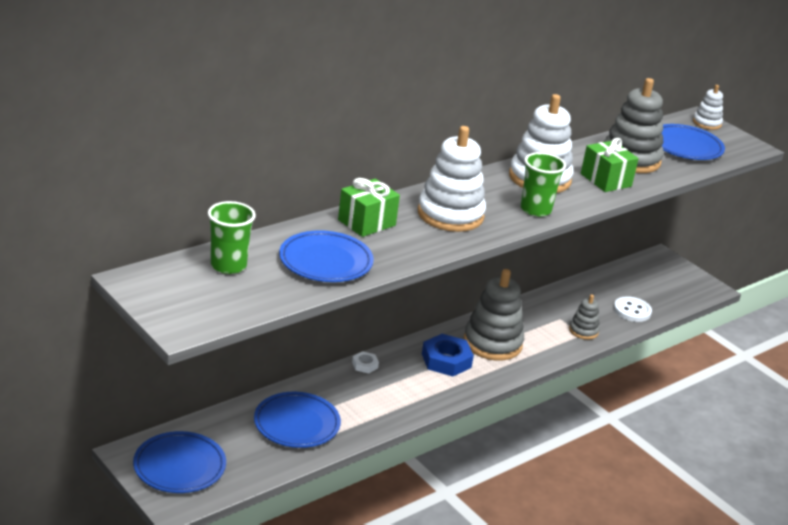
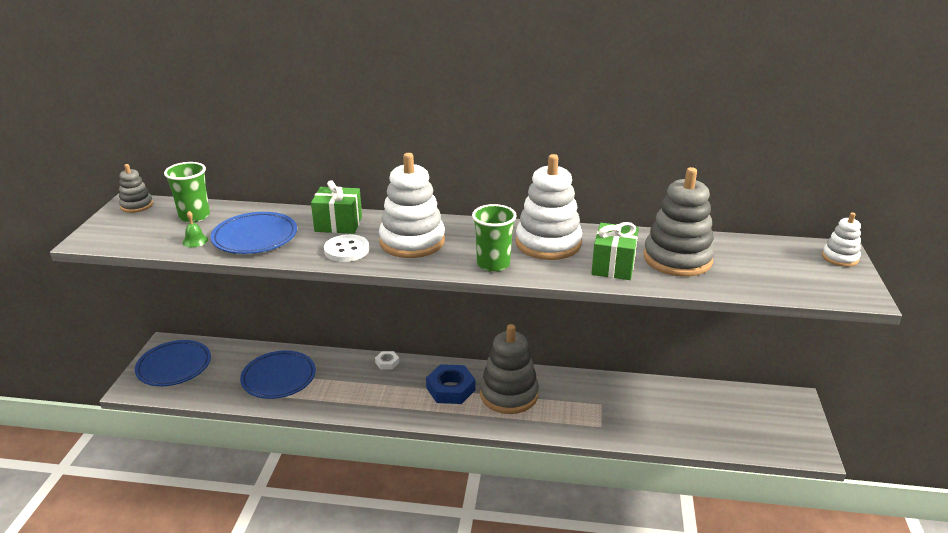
camera: 50 degrees right, 0 degrees up
grey stacking toy [569,294,600,340] -> grey stacking toy moved to [119,164,153,213]
white button [614,296,652,322] -> white button moved to [324,234,369,262]
blue plate [661,124,725,160] -> none
none -> green bell [183,211,208,247]

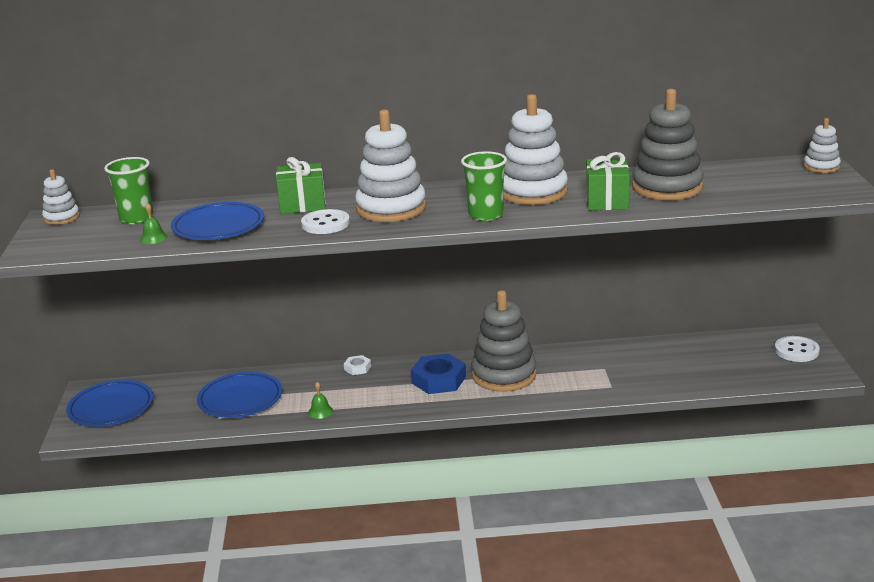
camera: 10 degrees left, 5 degrees down
grey stacking toy [119,164,153,213] -> white stacking toy [42,169,80,225]
none -> green bell [308,382,333,419]
none -> white button [775,336,820,362]

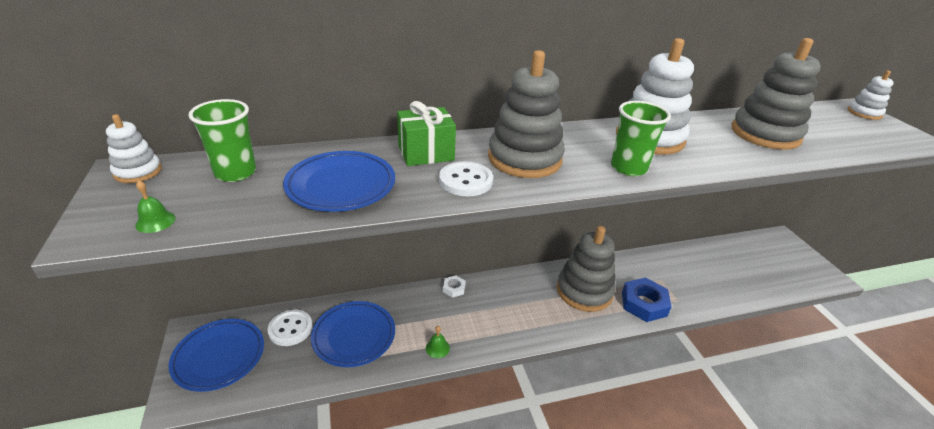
camera: 15 degrees left, 10 degrees up
green bell [140,203,168,244] -> green bell moved to [135,180,176,233]
white stacking toy [355,110,426,222] -> grey stacking toy [488,50,565,178]
blue nut [411,354,466,394] -> blue nut moved to [622,278,672,322]
green gift [586,152,630,210] -> none
white button [775,336,820,362] -> white button moved to [267,310,313,346]

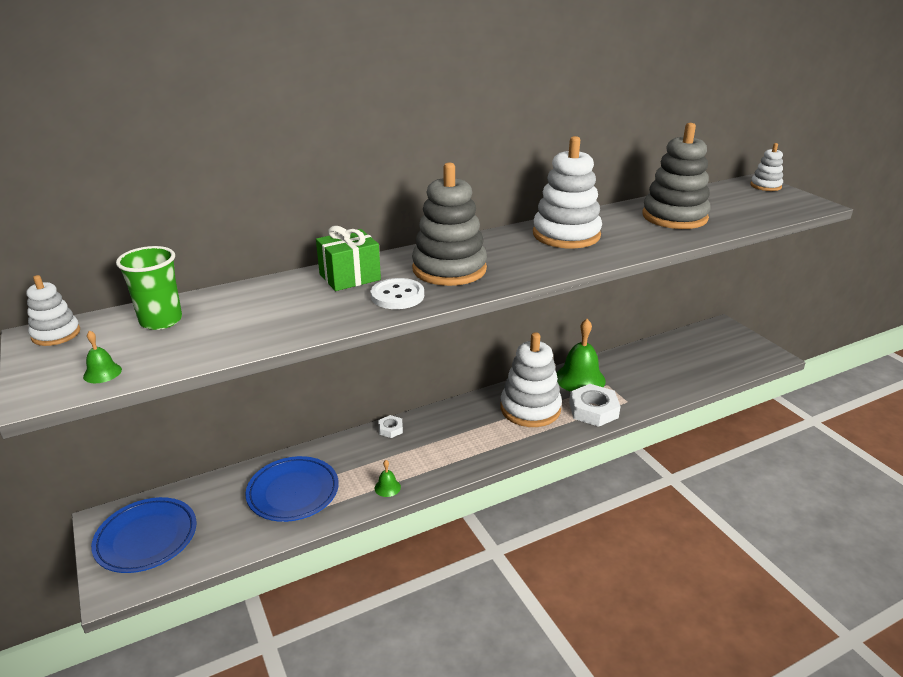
camera: 10 degrees left, 5 degrees down
white button [267,310,313,346] -> none
blue plate [283,151,395,212] -> none
grey stacking toy [557,226,615,312] -> white stacking toy [500,332,562,427]
green cup [611,101,671,176] -> none
blue nut [622,278,672,322] -> white nut [569,384,620,427]
none -> green bell [556,319,606,391]

